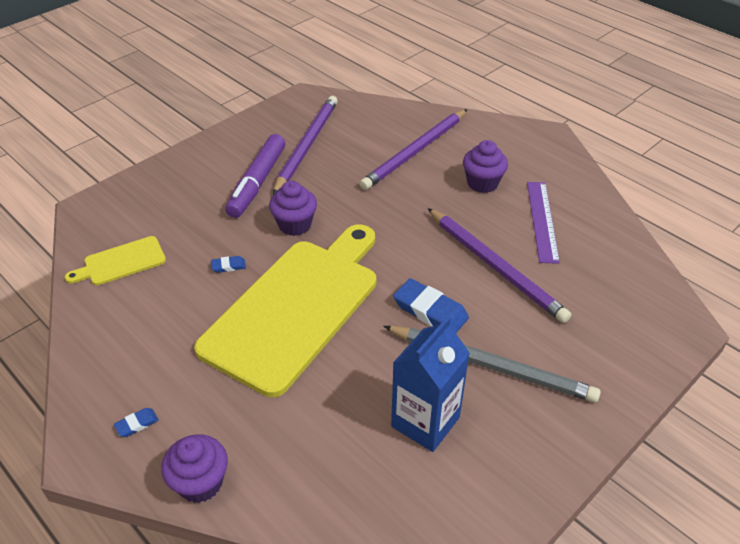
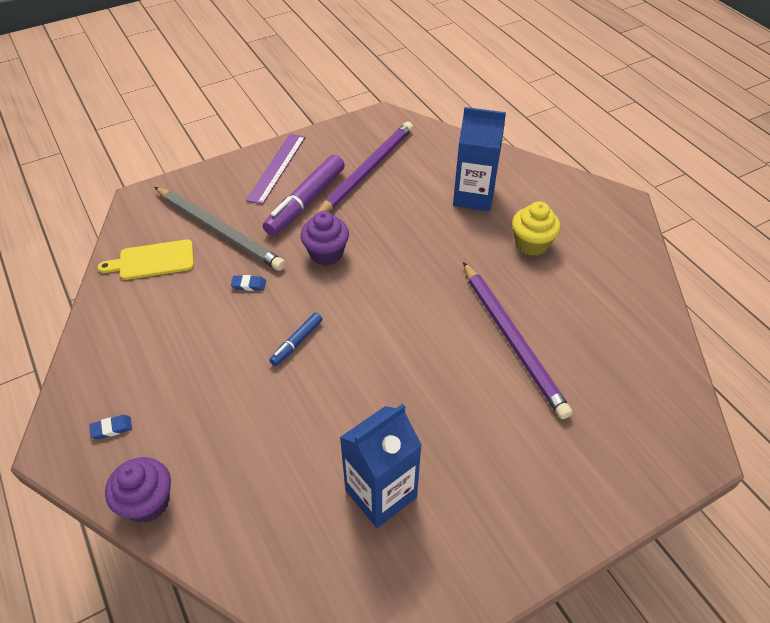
camera: 15 degrees right, 5 degrees up
yellow cutting board [194,224,376,397] -> blue marker [269,312,322,366]
purple pencil [359,109,467,190] -> blue carton [453,107,506,211]
grey pencil [383,326,601,403] -> grey pencil moved to [155,187,285,271]
blue eraser [393,278,469,333] -> none
purple cupcake [463,140,508,193] -> yellow cupcake [512,202,561,256]
purple ruler [527,182,560,264] -> purple ruler moved to [246,134,305,205]

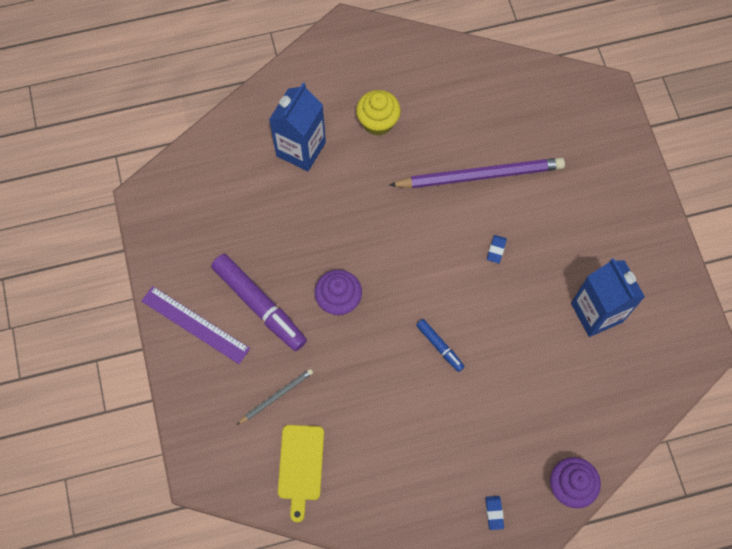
camera: 75 degrees left, 20 degrees up
grey pencil [155,187,285,271] -> grey pencil [237,369,313,425], size x0.48
blue eraser [231,275,266,291] -> blue eraser moved to [487,235,507,264]
purple pencil [317,121,413,213] -> none

